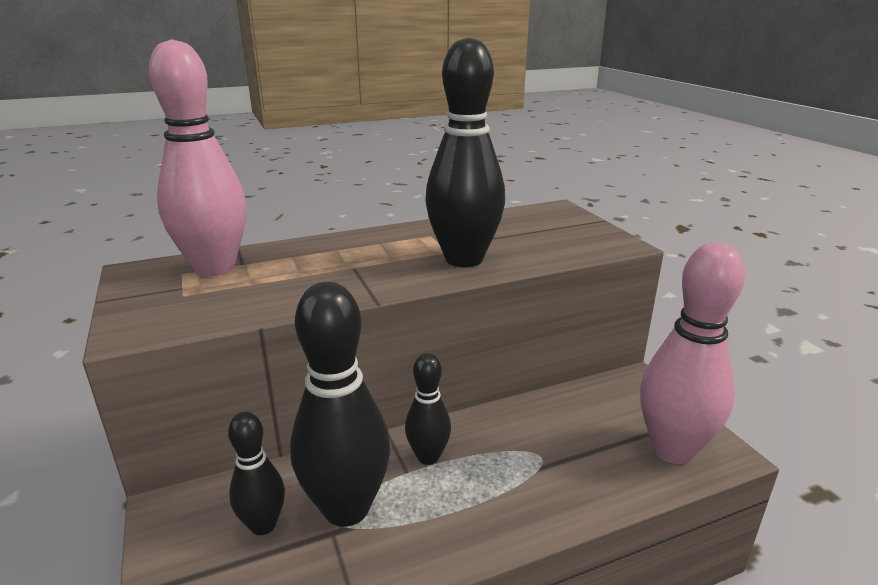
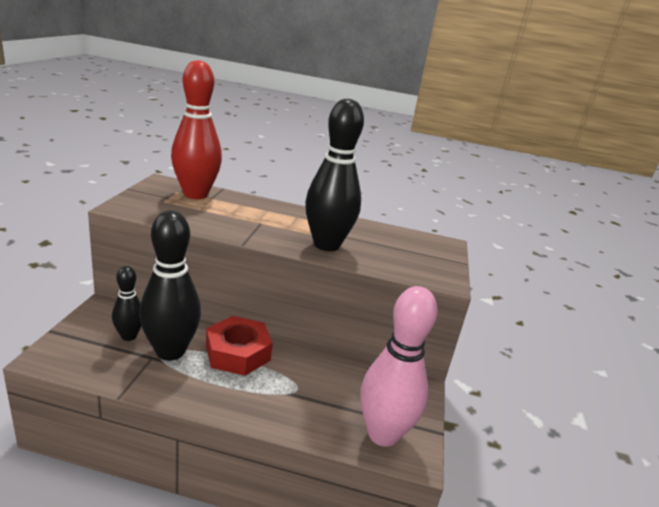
camera: 30 degrees right, 0 degrees up
pink bowling pin [149,39,246,277] -> red bowling pin [171,60,222,199]
black bowling pin [405,353,451,465] -> red nut [206,316,273,376]

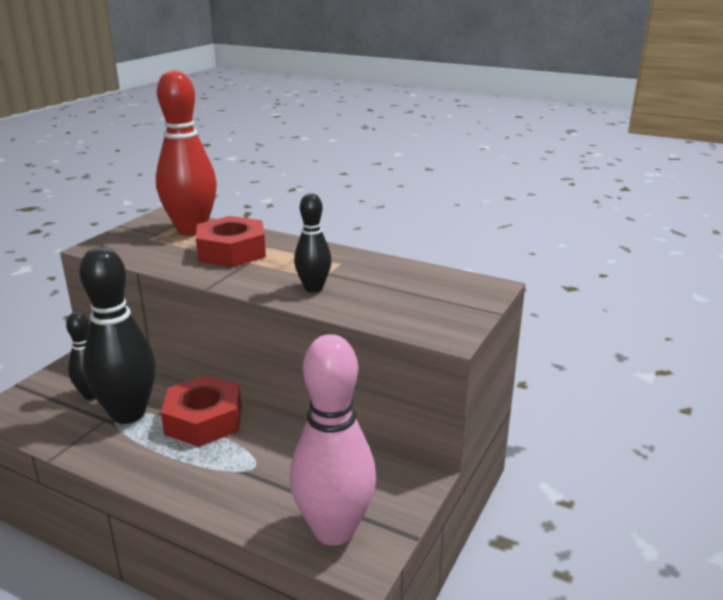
camera: 20 degrees right, 0 degrees up
black bowling pin [305,99,364,251] -> black bowling pin [294,193,332,292], size x0.54
none -> red nut [196,216,266,267]

